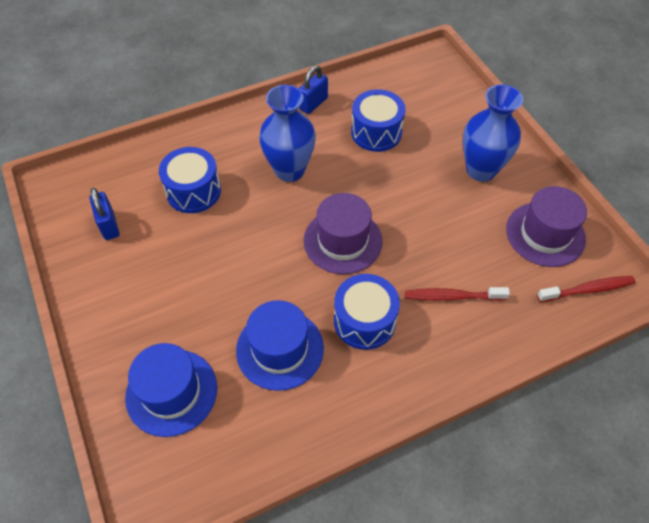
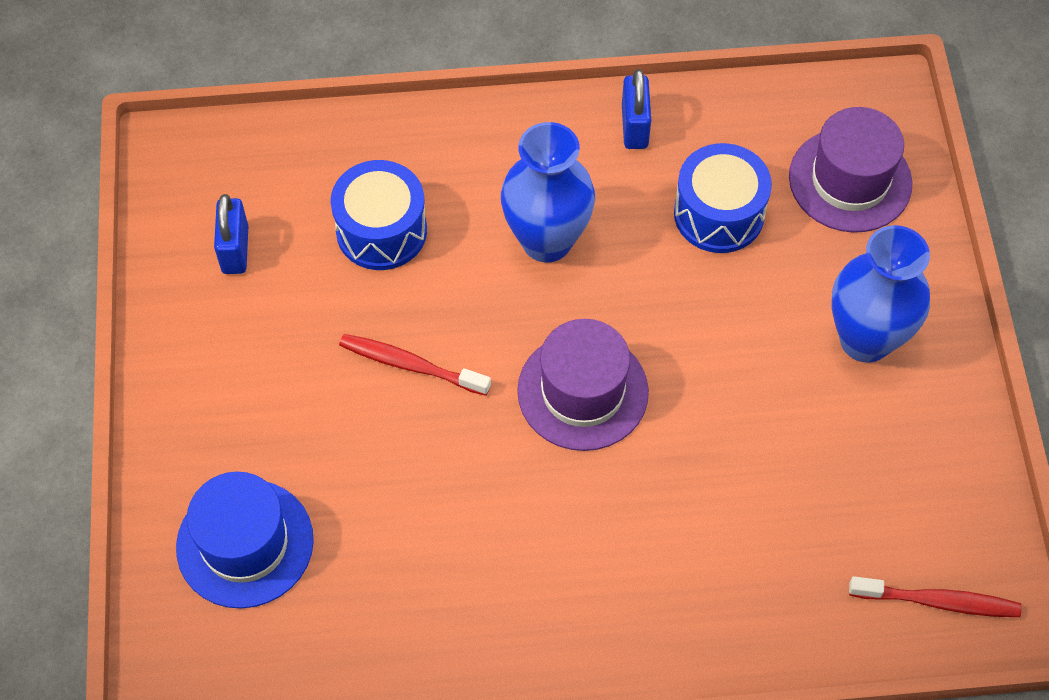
camera: 20 degrees right, 5 degrees up
blue hat [236,300,324,391] -> none
blue padlock [299,66,328,114] -> blue padlock turned 60 degrees counterclockwise [622,69,651,149]
blue drum [334,274,400,350] -> none
red toothbrush [405,287,510,301] -> red toothbrush moved to [339,334,491,396]
purple hat [506,186,587,267] -> purple hat moved to [789,107,912,233]

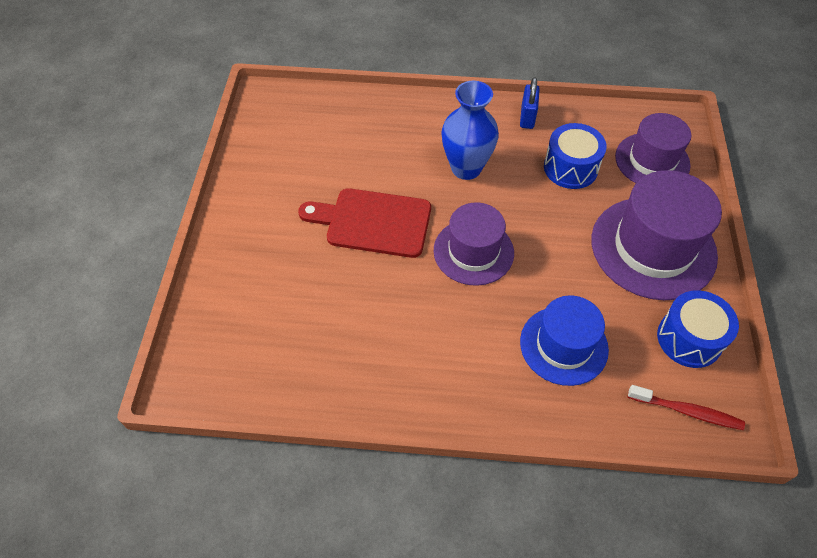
camera: 10 degrees right, 5 degrees down
blue hat [176,472,314,609] -> blue hat moved to [520,295,609,386]
blue padlock [214,194,248,274] -> none
blue drum [331,160,427,270] -> blue drum moved to [657,290,739,368]
red toothbrush [339,334,491,396] -> red cutting board [298,188,431,258]
blue vase [832,225,930,363] -> purple hat [591,170,722,300]

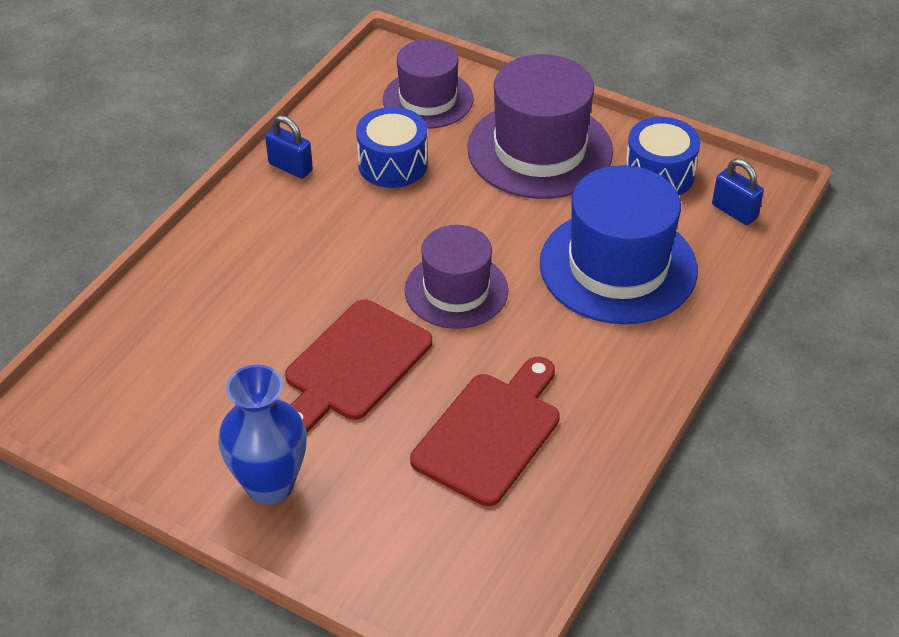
camera: 65 degrees left, 10 degrees down
blue vase [441,81,499,180] -> blue vase moved to [219,365,307,504]
blue hat [520,295,609,386] -> blue hat [540,165,698,324], size x1.54
red toothbrush [628,385,745,430] -> blue padlock [712,159,764,225]
none -> red cutting board [410,357,560,506]

